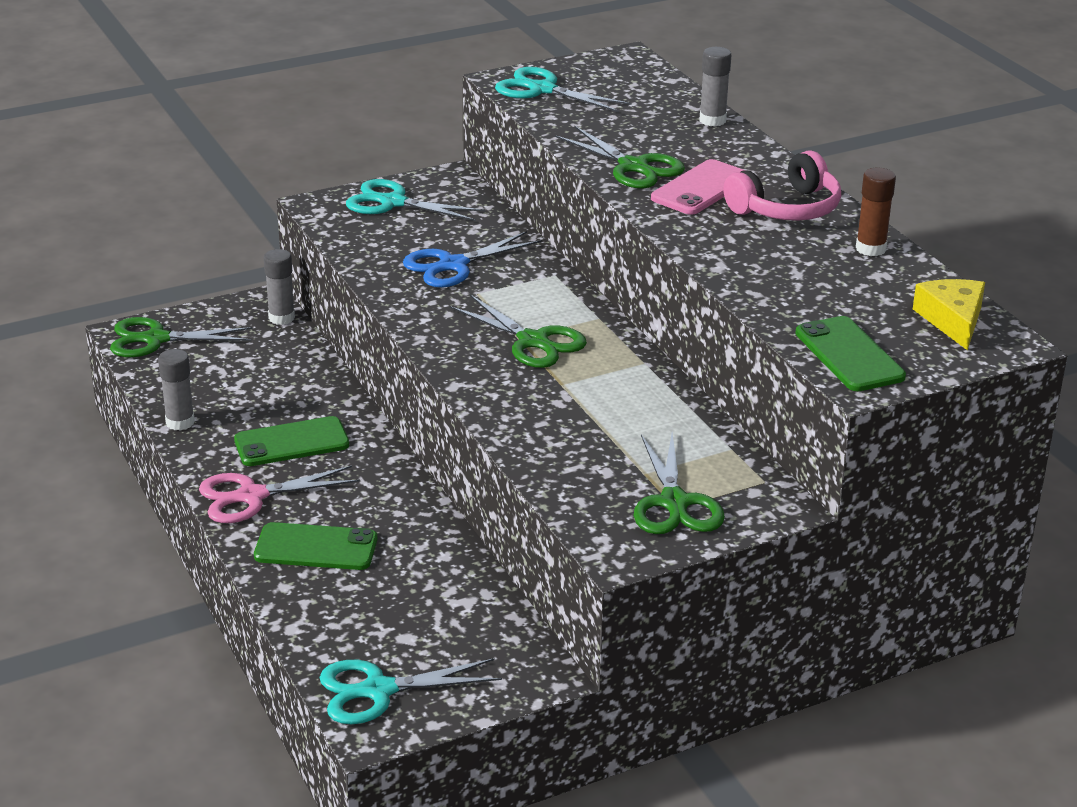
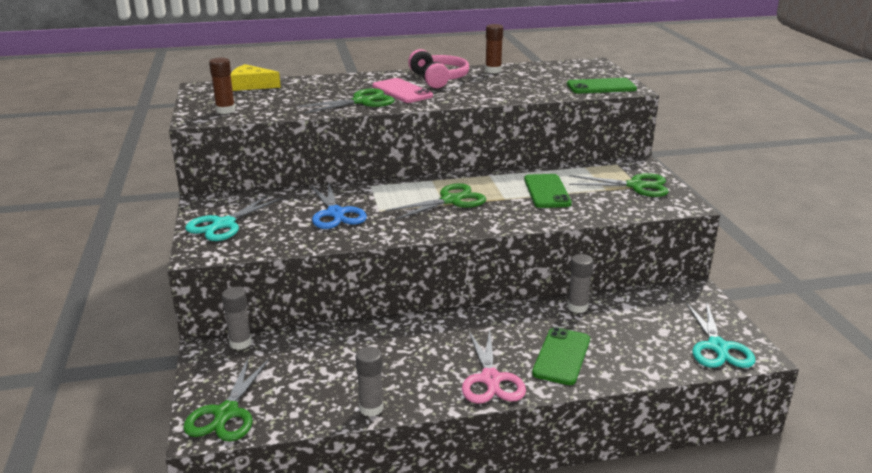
camera: 75 degrees left, 5 degrees down
green phone [234,416,349,466] -> green phone moved to [524,174,572,208]
turquoise scissors [495,67,631,112] -> brown glue stick [209,57,235,114]
grey glue stick [700,47,731,127] -> grey glue stick moved to [567,254,593,313]
yellow cheese [913,279,985,351] -> yellow cheese moved to [231,64,281,91]

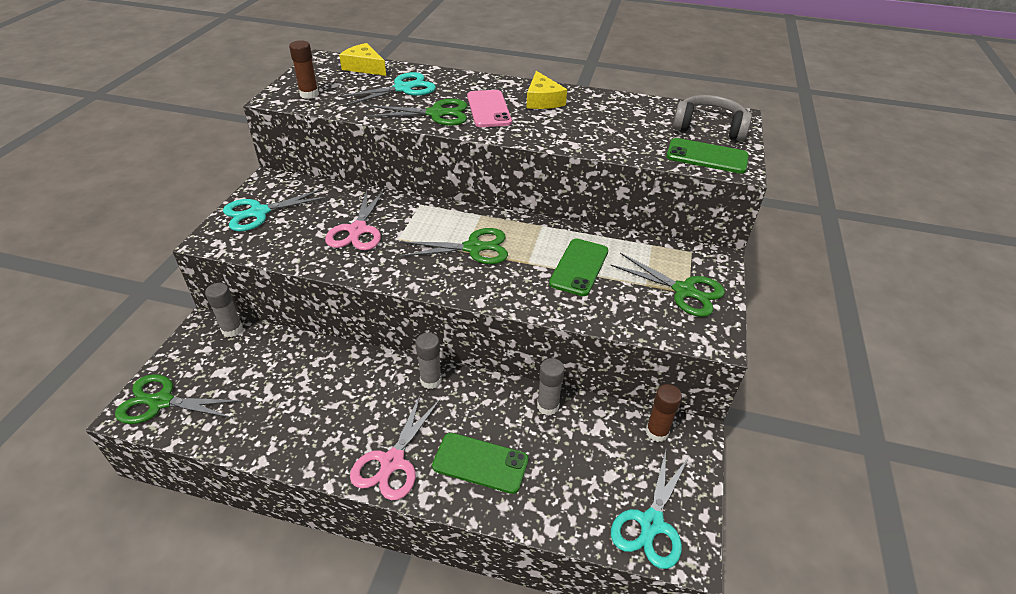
camera: 25 degrees right, 15 degrees up
green scissors [183,357,270,442] -> green scissors turned 60 degrees clockwise [115,374,243,424]
blue scissors [311,182,367,229] -> pink scissors [325,189,385,250]
grey glue stick [356,347,384,417] -> grey glue stick moved to [416,333,442,389]
pink headphones [408,49,469,88] -> yellow cheese [526,71,567,109]
brown glue stick [485,24,503,73] -> brown glue stick moved to [646,384,682,442]
green phone [532,327,590,385] -> green phone turned 60 degrees clockwise [432,433,528,494]
none -> turquoise scissors [338,72,436,106]
none -> grey headphones [673,95,752,141]

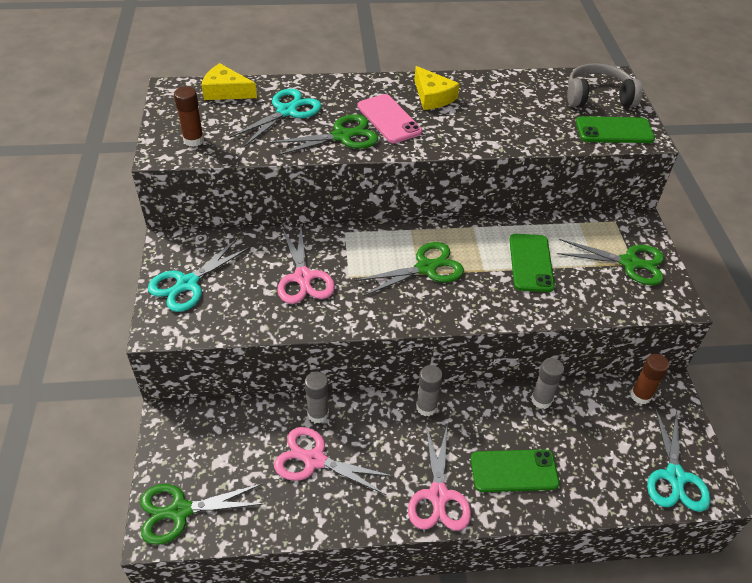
camera: 20 degrees left, 5 degrees up
grey glue stick [205,283,243,337] -> grey glue stick moved to [305,372,329,423]
none -> pink scissors [274,427,394,495]

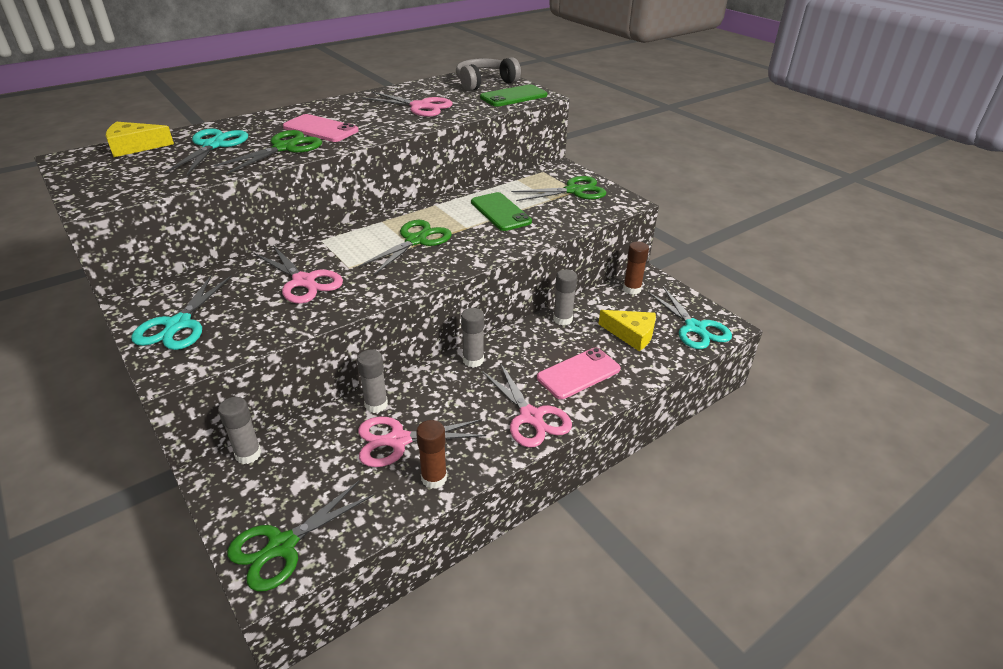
camera: 30 degrees left, 10 degrees down
brown glue stick [174,86,204,147] -> brown glue stick moved to [416,420,447,489]
yellow cheese [414,66,460,110] -> yellow cheese moved to [599,310,656,351]
green phone [471,449,560,492] -> pink phone [537,348,621,399]
none -> grey glue stick [218,397,262,464]
none -> pink scissors [362,91,453,117]

